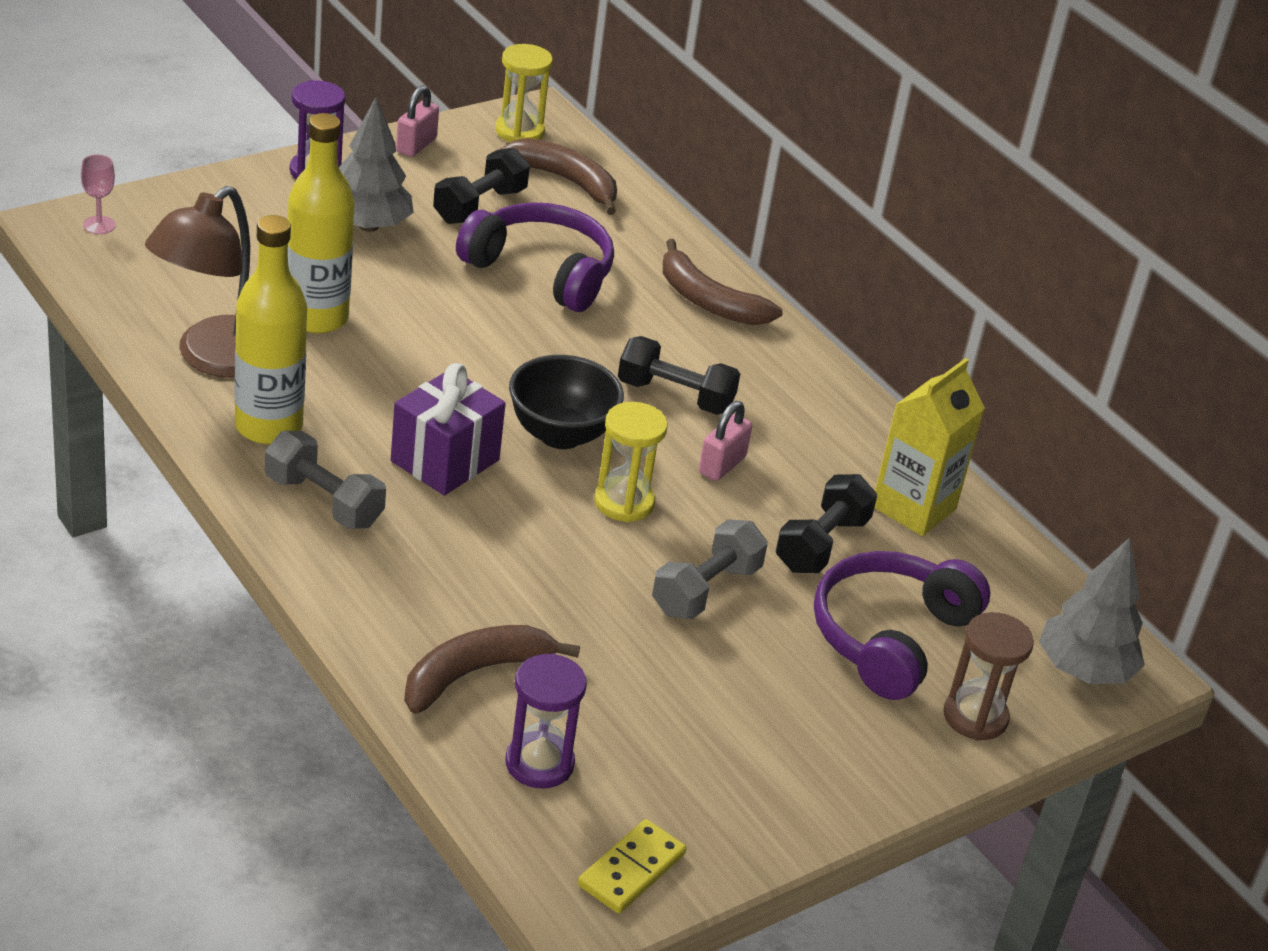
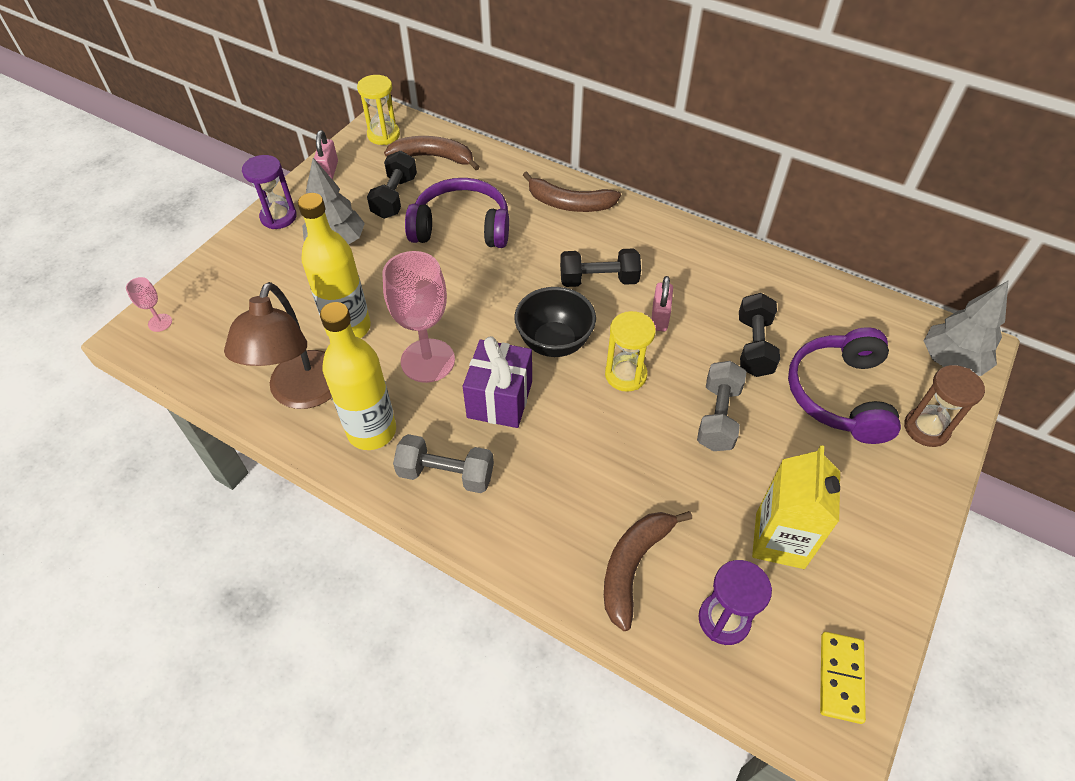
camera: 20 degrees left, 15 degrees up
yellow carton [874,358,985,536] -> yellow carton moved to [752,445,840,569]
none -> pink goblet [382,251,455,383]

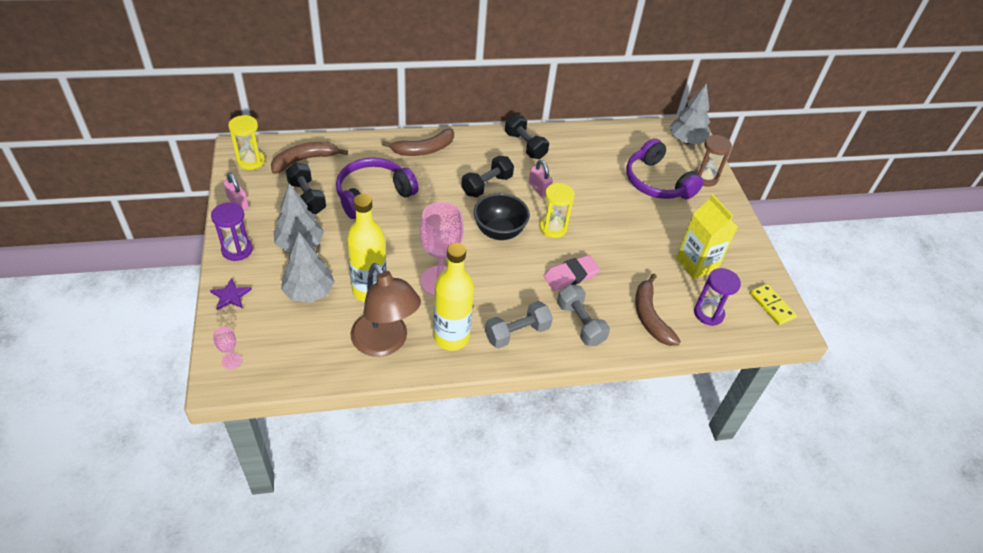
camera: 45 degrees left, 5 degrees down
purple gift [463,336,532,428] -> none
grey dumbbell [697,361,746,451] -> grey dumbbell moved to [557,284,610,346]
black dumbbell [739,293,780,377] -> black dumbbell moved to [505,114,549,159]
none -> purple star [210,278,252,310]
none -> grey tree [281,232,335,303]
none -> pink eraser [544,255,600,291]

